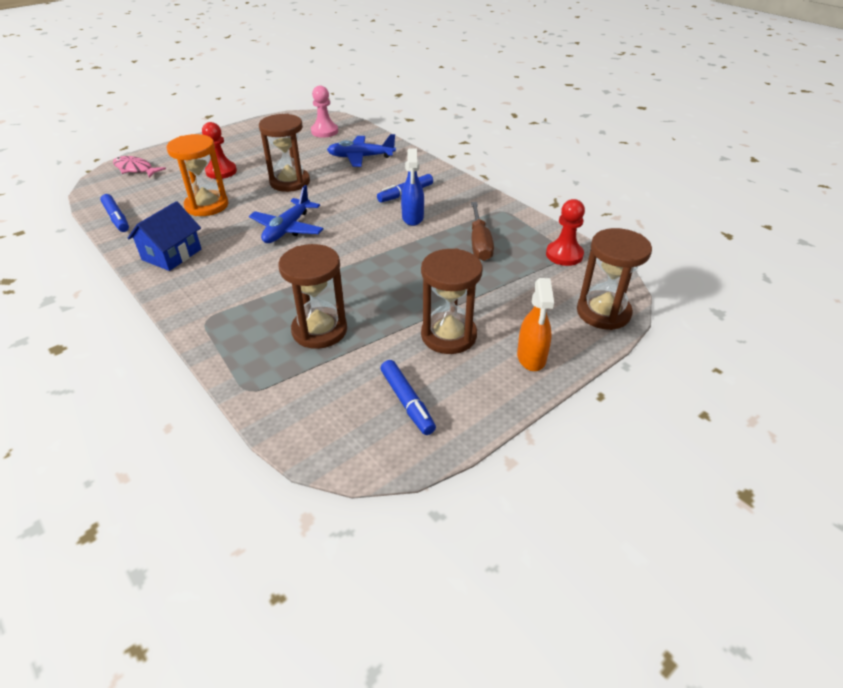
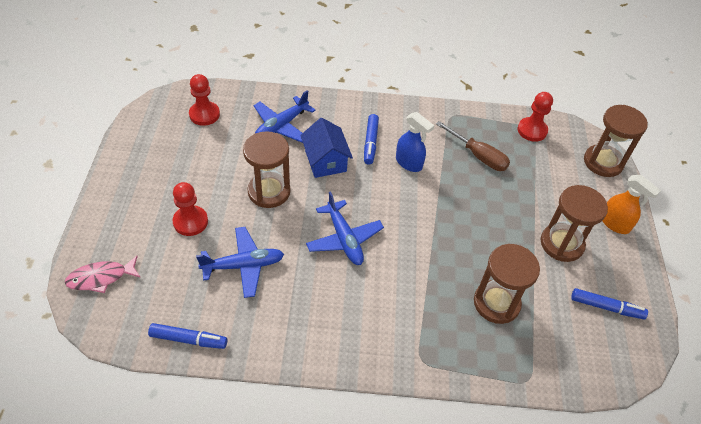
camera: 50 degrees left, 10 degrees up
blue house [127,201,201,271] -> blue house moved to [300,118,353,178]
orange hourglass [167,134,229,216] -> blue plane [196,227,284,298]
pink pawn [311,86,338,138] -> red pawn [189,74,220,126]

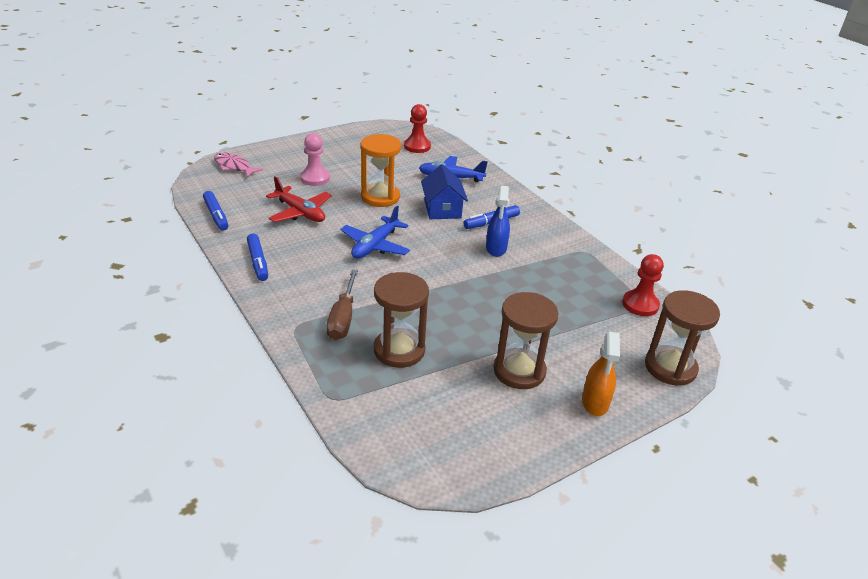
camera: 55 degrees right, 15 degrees down
red pawn [172,182,208,236] -> pink pawn [300,133,330,186]
blue plane [196,227,284,298] -> red plane [266,176,332,222]
brown hourglass [243,131,291,208] -> orange hourglass [360,134,401,207]
blue house [300,118,353,178] -> blue house turned 45 degrees counterclockwise [421,164,468,219]
brown screwdriver [436,121,510,171] -> brown screwdriver moved to [326,269,358,340]
blue marker [571,288,648,319] -> blue marker moved to [247,234,268,281]

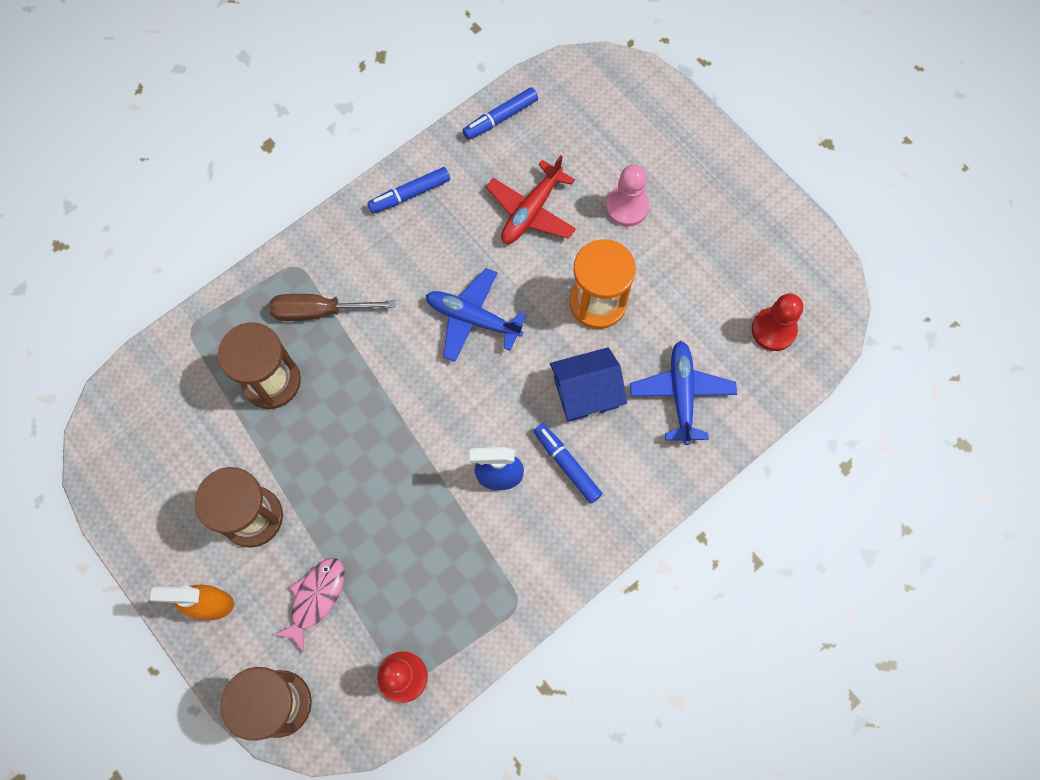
camera: 85 degrees right, 35 degrees up
pink fish [214,153,263,178] -> pink fish moved to [274,558,344,653]

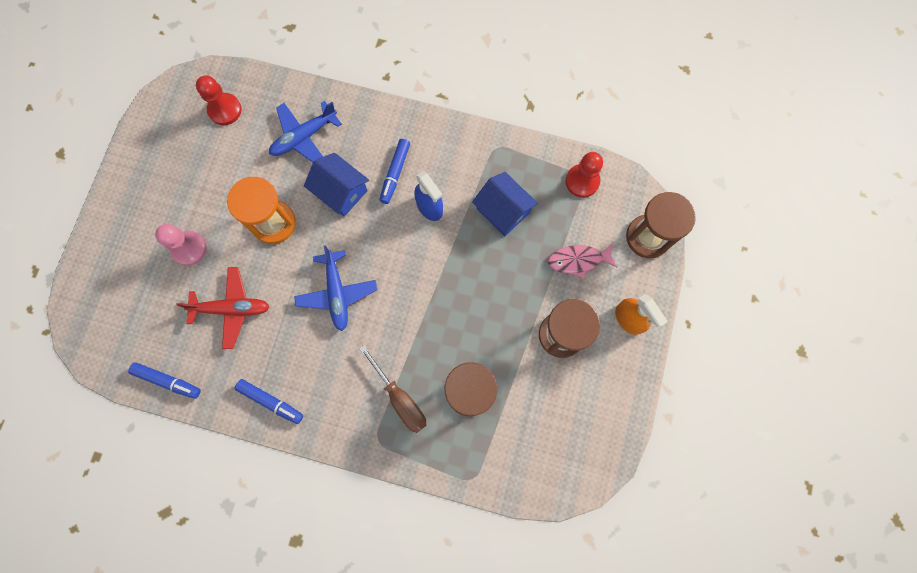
camera: 125 degrees left, 5 degrees up
none -> blue house [472,172,538,236]

